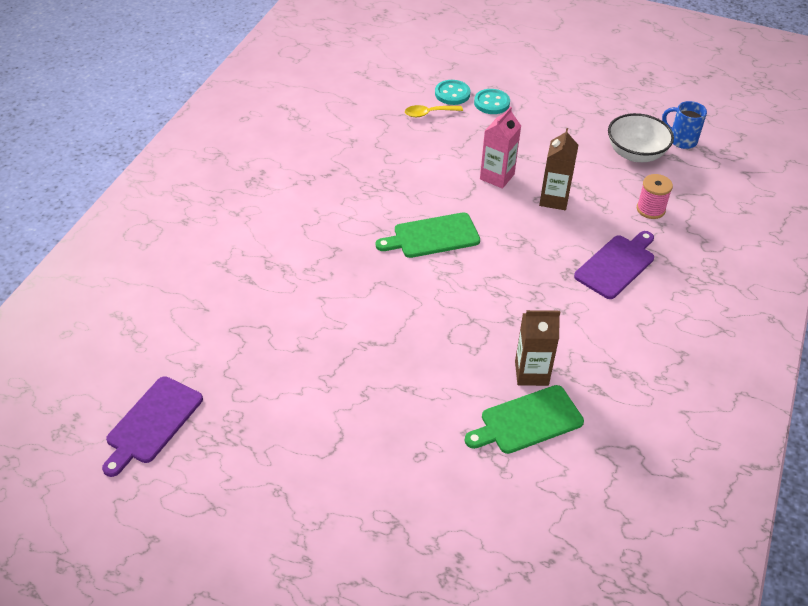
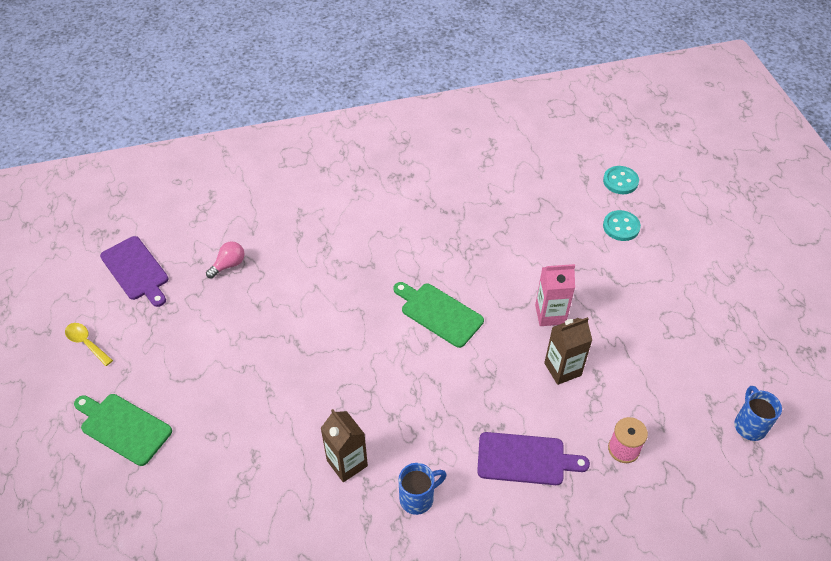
camera: 55 degrees right, 5 degrees up
purple cutting board [102,376,203,477] -> purple cutting board turned 120 degrees counterclockwise [100,236,169,307]
yellow spoon [405,105,463,117] -> yellow spoon moved to [65,323,113,366]
green cutting board [465,385,584,454] -> green cutting board moved to [74,394,172,466]
turquoise button [474,89,510,114] -> turquoise button moved to [603,166,639,194]
white bowl [608,113,674,162] -> none
none -> pink light bulb [206,241,245,278]
none -> blue mug [399,463,447,515]

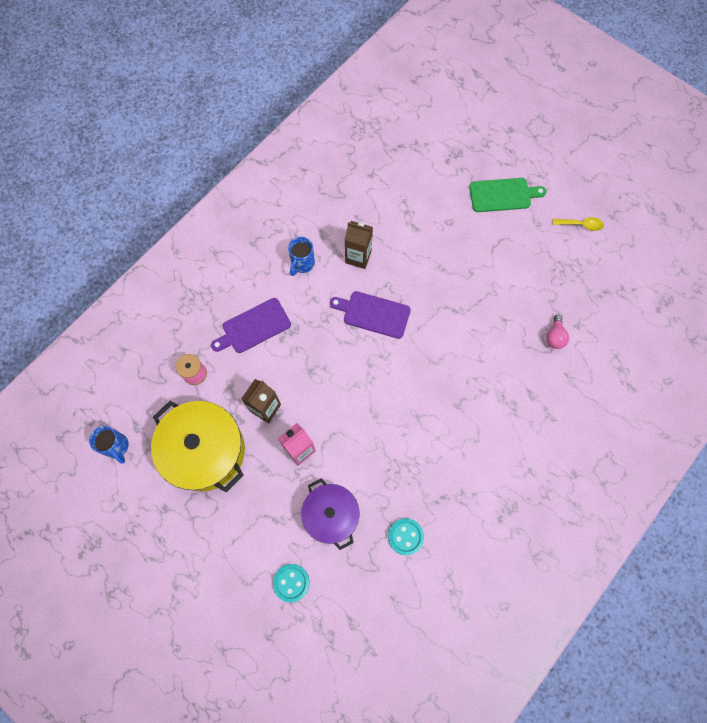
camera: 145 degrees right, 20 degrees up
purple cutting board [100,236,169,307] -> purple cutting board moved to [330,291,411,339]
green cutting board [393,282,484,348] -> none
turquoise button [603,166,639,194] -> turquoise button moved to [388,518,424,555]
none -> yellow pot [151,401,245,492]
none -> purple pot [301,478,359,550]

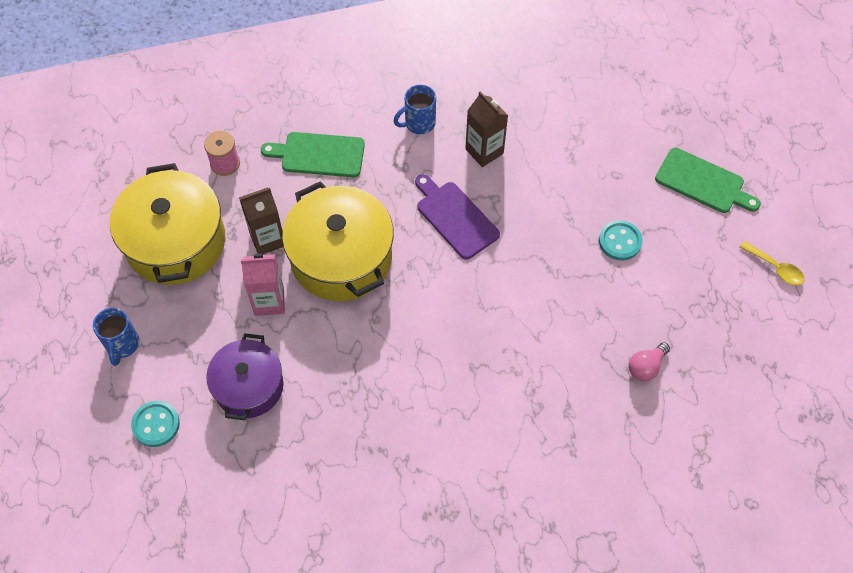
camera: 35 degrees right, 10 degrees down
blue mug [89,426,129,464] -> blue mug moved to [93,308,139,366]
purple cutting board [211,298,291,353] -> green cutting board [261,132,365,177]
turquoise button [388,518,424,555] -> turquoise button moved to [599,220,643,261]
none -> yellow pot [282,181,394,301]

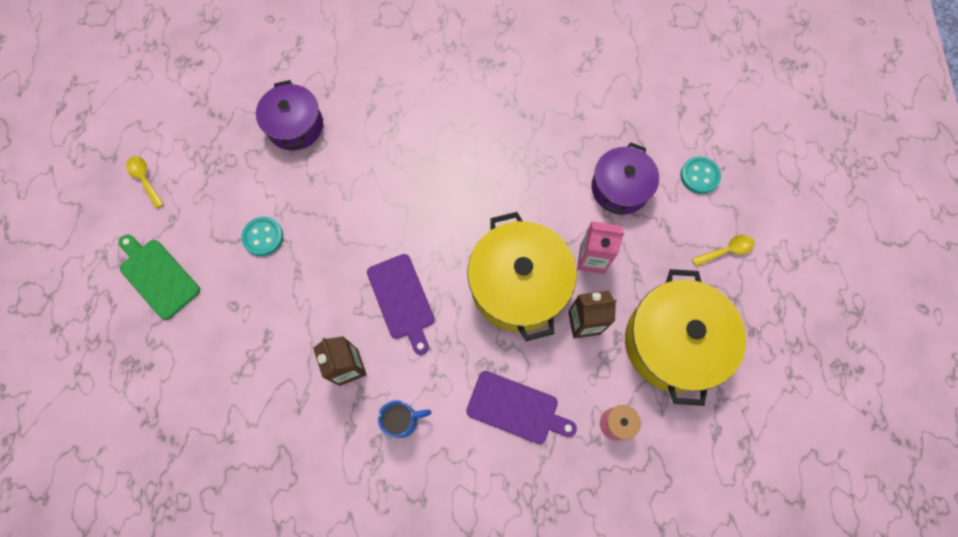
camera: 165 degrees left, 10 degrees up
blue mug [93,308,139,366] -> yellow spoon [692,235,755,267]
green cutting board [261,132,365,177] -> purple cutting board [466,371,577,444]
pink light bulb [629,342,670,381] -> purple pot [256,80,323,151]

